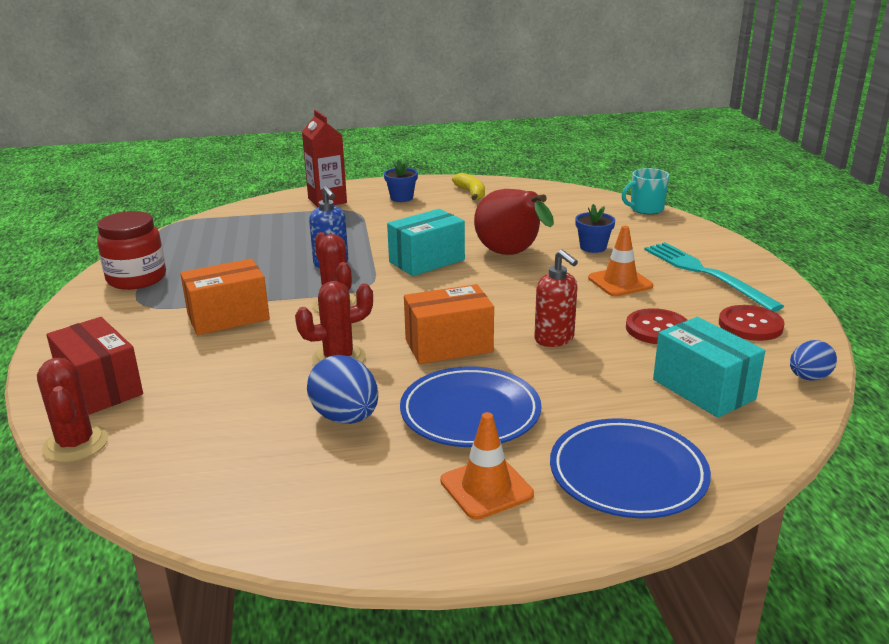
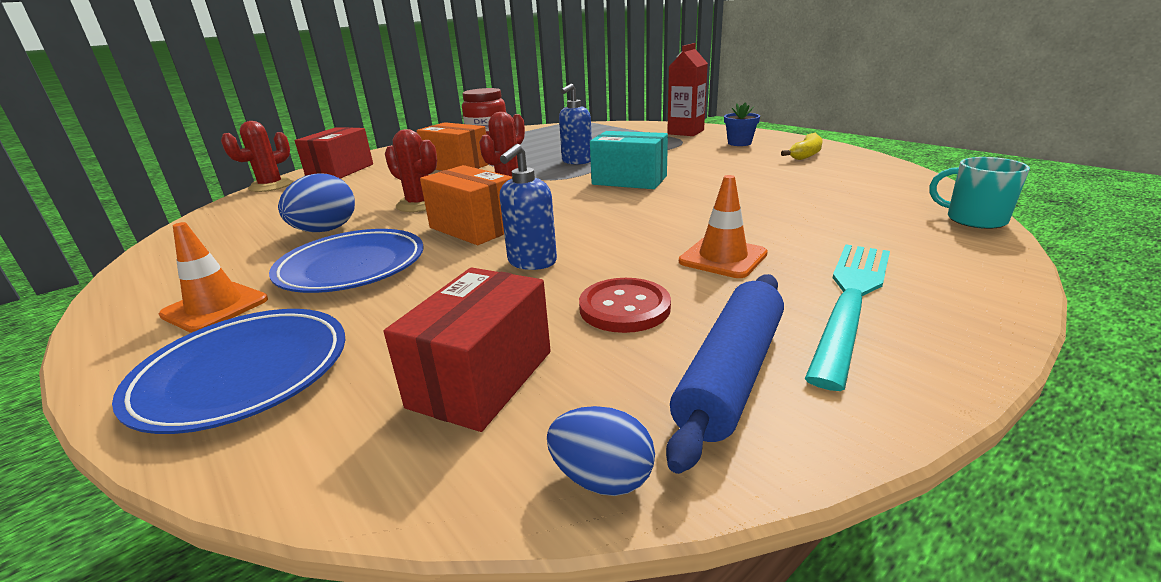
camera: 60 degrees right, 0 degrees up
red pear [474,189,554,255] -> none
red soap dispenser [534,250,578,347] -> blue soap dispenser [499,144,557,270]
blue flower pot [575,204,615,253] -> none
turquoise box [653,317,765,418] -> red box [384,267,551,432]
red button [719,305,785,341] -> blue rolling pin [666,274,784,474]

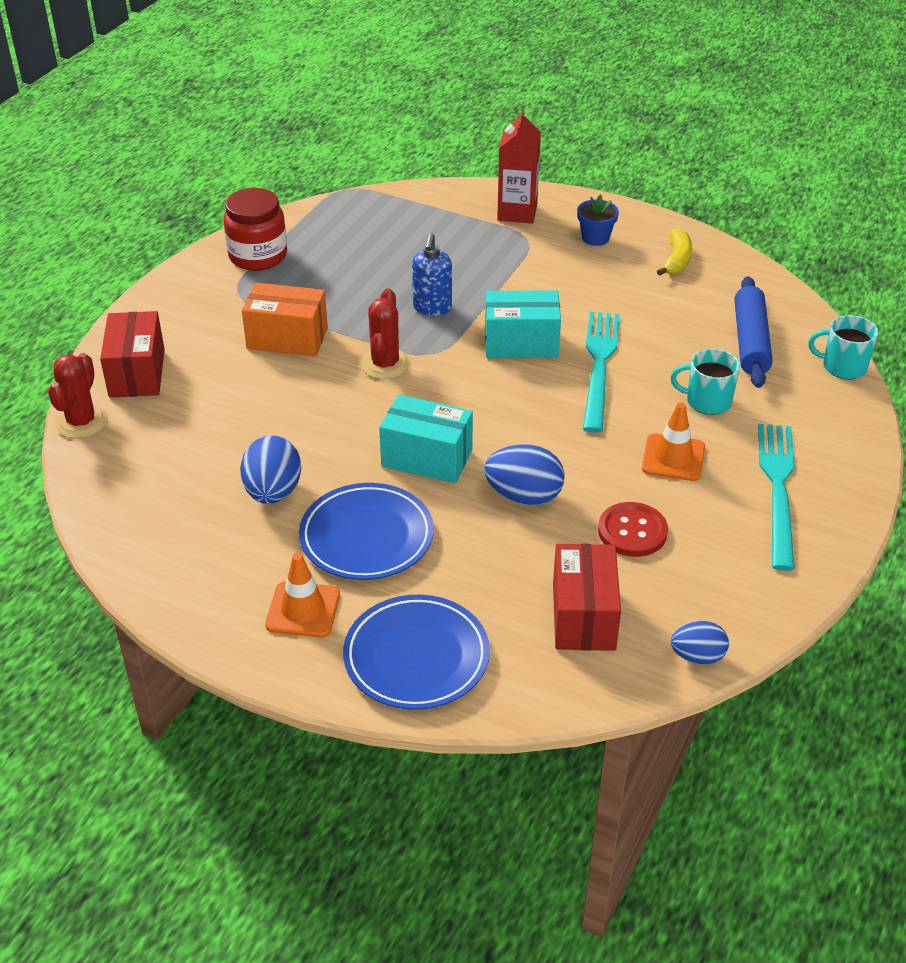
camera: 25 degrees left, 15 degrees up
red cactus [385,129,437,212] -> none
orange box [420,165,512,245] -> turquoise box [379,395,473,483]
blue soap dispenser [499,144,557,270] -> blue egg [484,445,565,506]
blue rolling pin [666,274,784,474] -> blue rolling pin moved to [734,276,773,388]
none -> turquoise fork [583,312,620,433]
none -> turquoise mug [671,349,740,415]

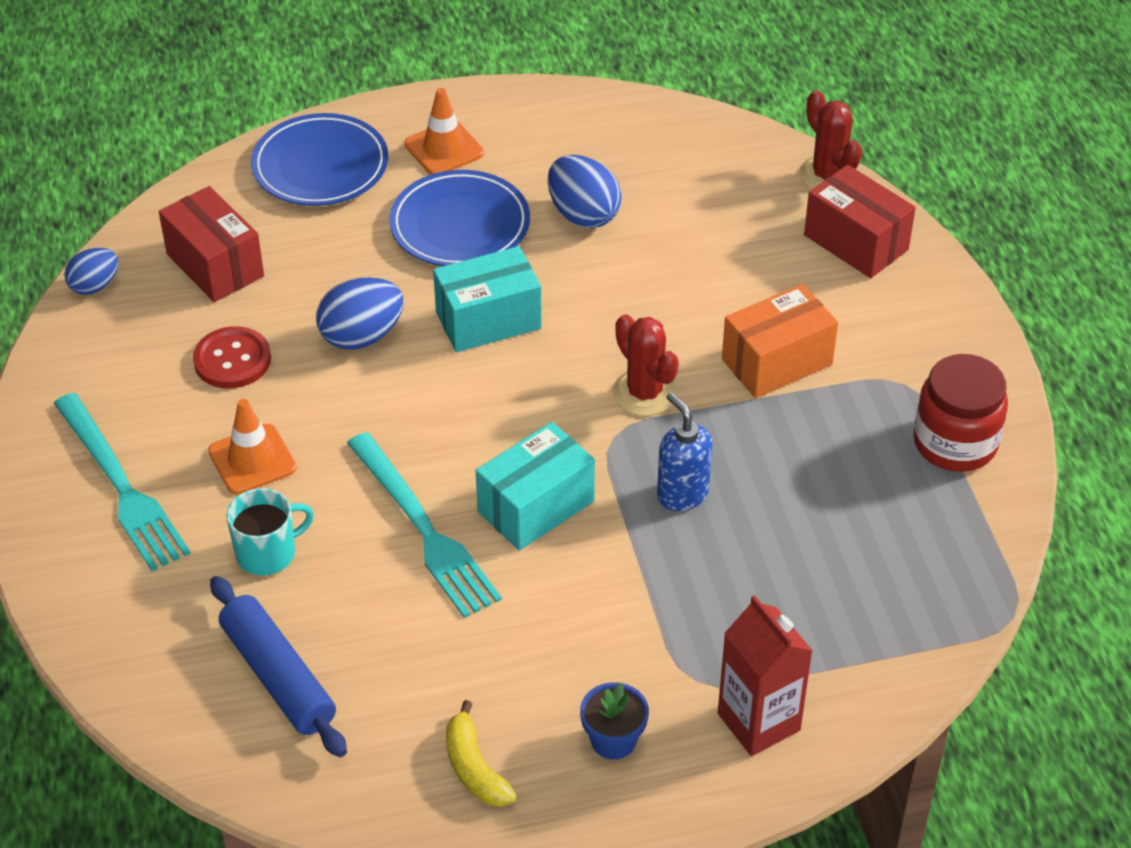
camera: 140 degrees right, 5 degrees up
turquoise mug [808,315,878,380] -> none

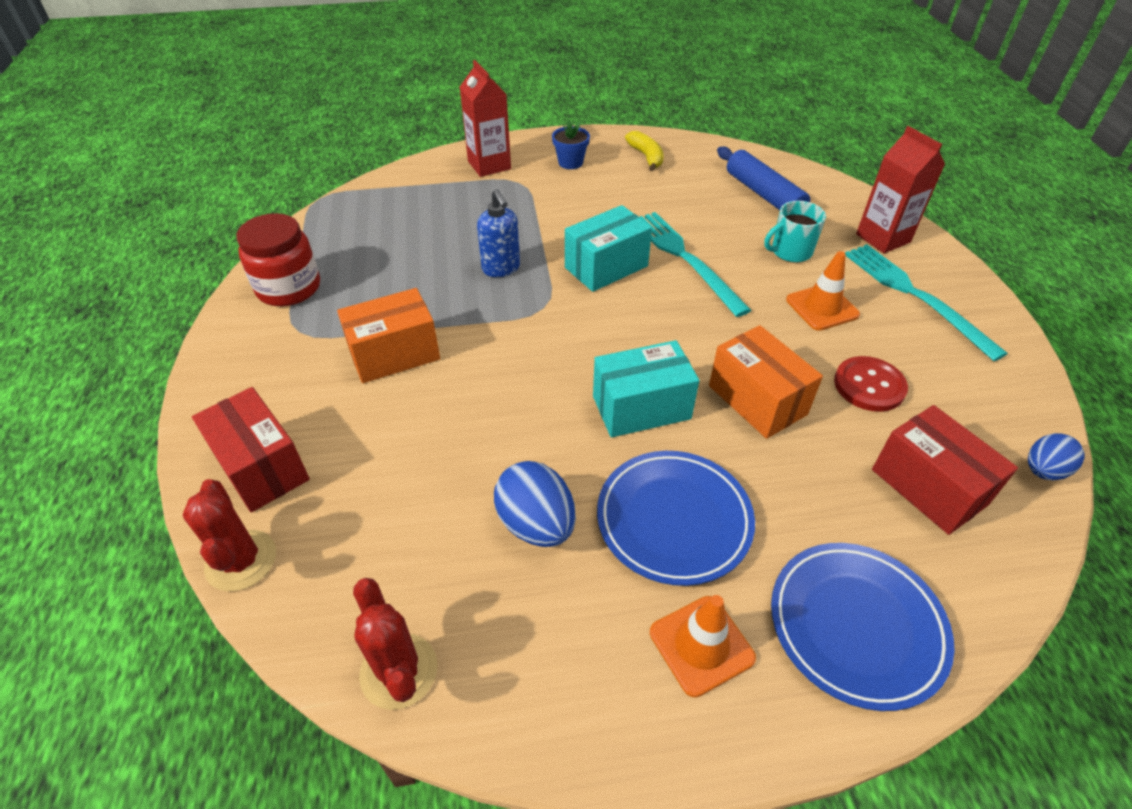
camera: 175 degrees left, 0 degrees up
blue egg [316,277,404,350] -> orange box [709,325,823,439]
red cactus [613,314,679,416] -> red cactus moved to [353,578,437,710]
none -> red carton [856,126,945,253]

